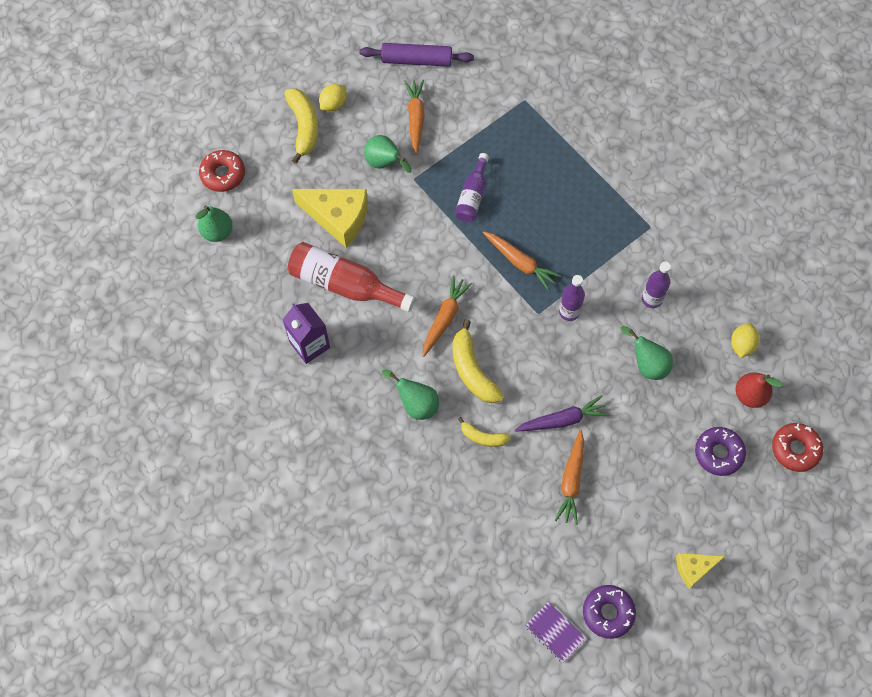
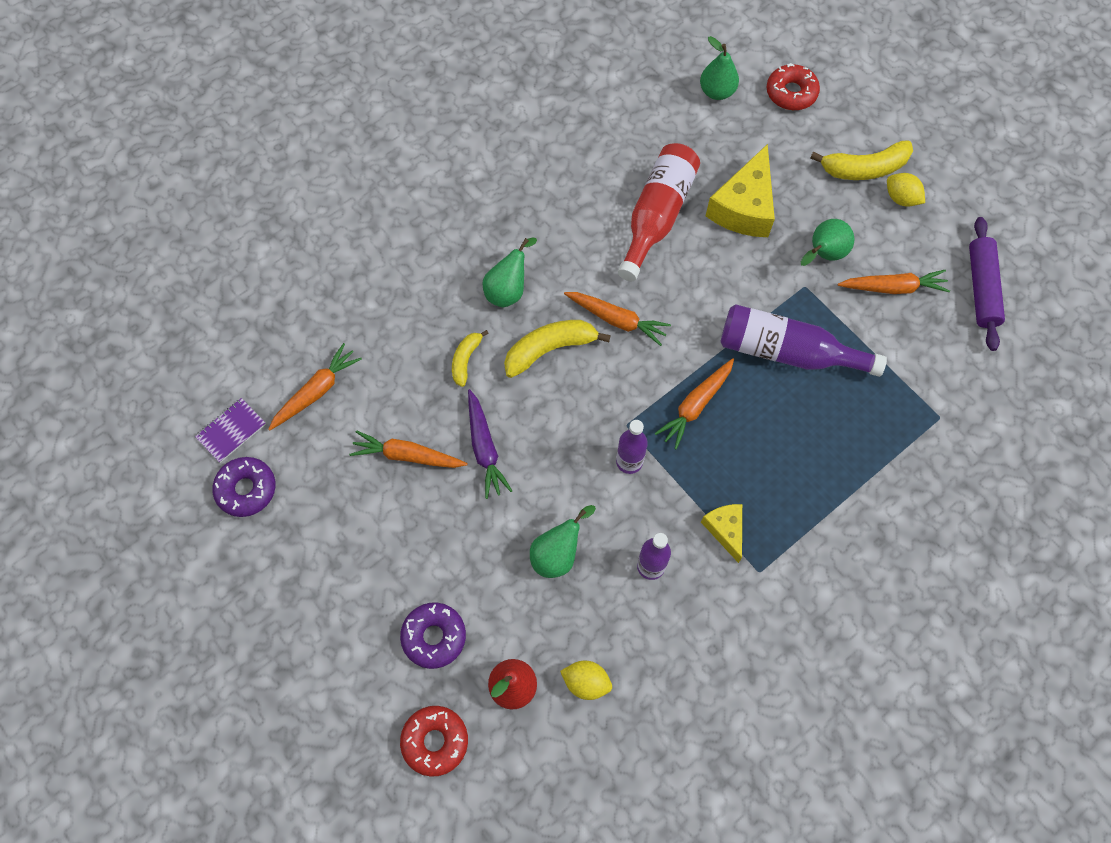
camera: 90 degrees right, 0 degrees up
purple carton [283,303,330,364] -> none
purple bottle [455,153,489,222] -> purple bottle [720,304,887,377], size x1.68
yellow cheese [676,553,725,589] -> yellow cheese moved to [701,504,742,563]
none -> orange carrot [268,343,362,430]

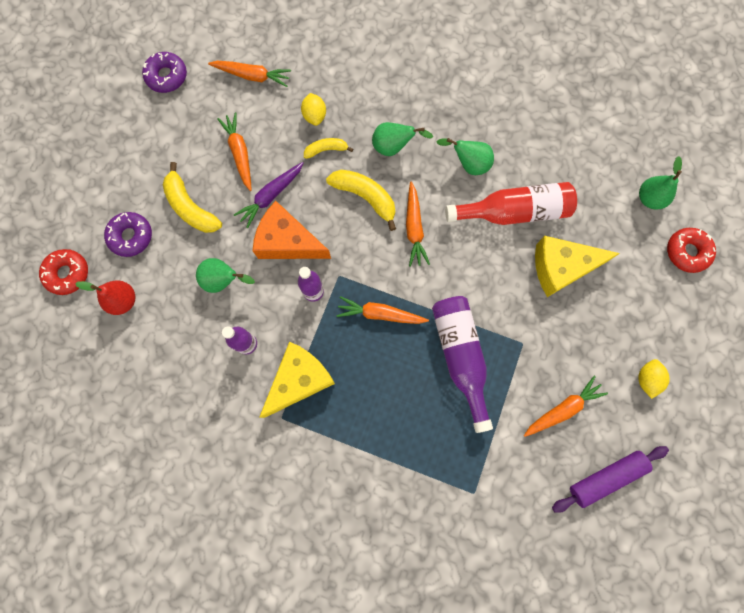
camera: 60 degrees right, 10 degrees up
purple notebook [195,398,266,463] -> none
yellow lemon [560,661,612,700] -> yellow lemon moved to [301,93,326,126]
yellow cheese [701,504,742,563] -> yellow cheese [259,342,335,418], size x1.81
green pear [801,219,855,266] -> green pear moved to [436,138,494,175]
yellow banana [810,141,913,180] -> yellow banana moved to [163,162,222,233]
orange carrot [838,270,950,294] -> orange carrot turned 90 degrees counterclockwise [524,375,608,437]
none -> orange cheese [252,201,331,259]

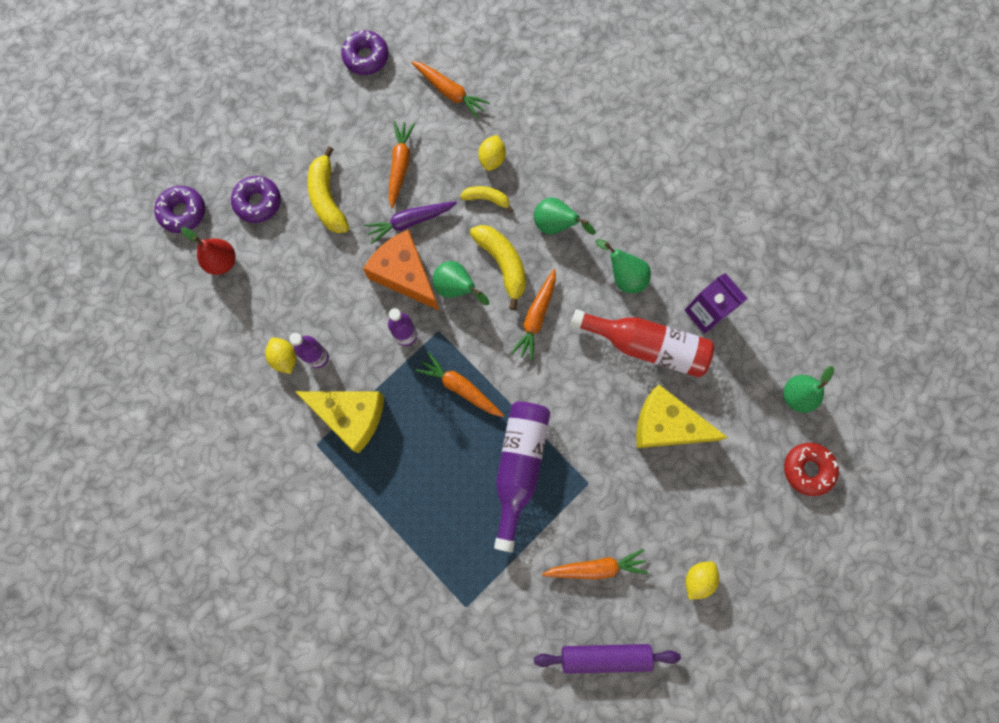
camera: 25 degrees right, 0 degrees up
red donut [39,249,88,295] -> purple donut [154,186,205,233]
green pear [196,258,255,293] -> green pear moved to [433,261,489,305]
yellow cheese [259,342,335,418] -> yellow cheese turned 45 degrees clockwise [295,391,384,453]
none -> yellow lemon [265,337,296,374]
none -> purple carton [684,273,748,334]

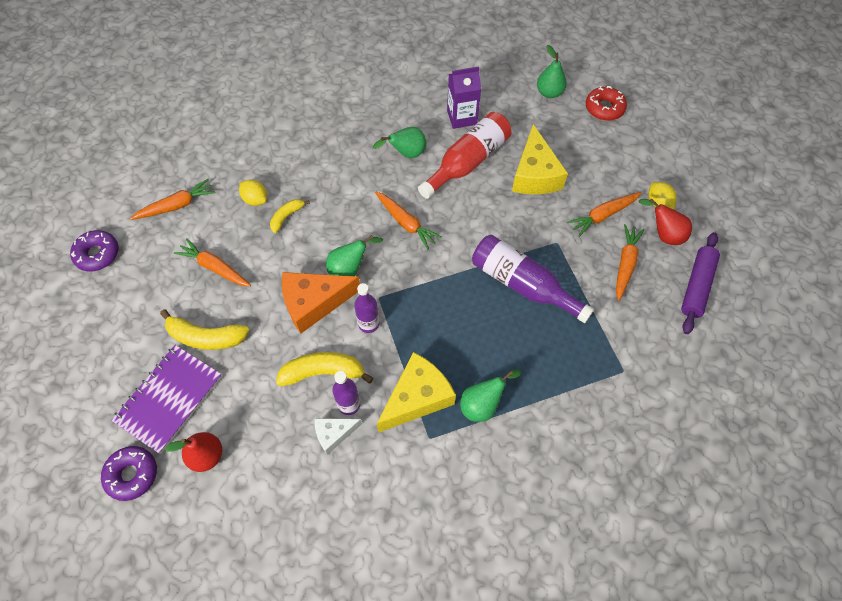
camera: 65 degrees left, 15 degrees down
purple donut [231,176,281,223] -> purple notebook [111,345,222,454]
yellow lemon [265,337,296,374] -> white cheese [315,418,362,455]
purple carrot [364,201,457,244] -> none
orange carrot [415,352,504,417] -> orange carrot moved to [567,192,641,237]
yellow banana [470,225,526,310] -> yellow banana moved to [276,352,373,386]
green pear [534,197,595,235] -> green pear moved to [460,370,521,422]
yellow cheese [636,385,728,448] -> yellow cheese turned 45 degrees counterclockwise [512,124,568,194]
none -> red pear [639,199,692,245]

